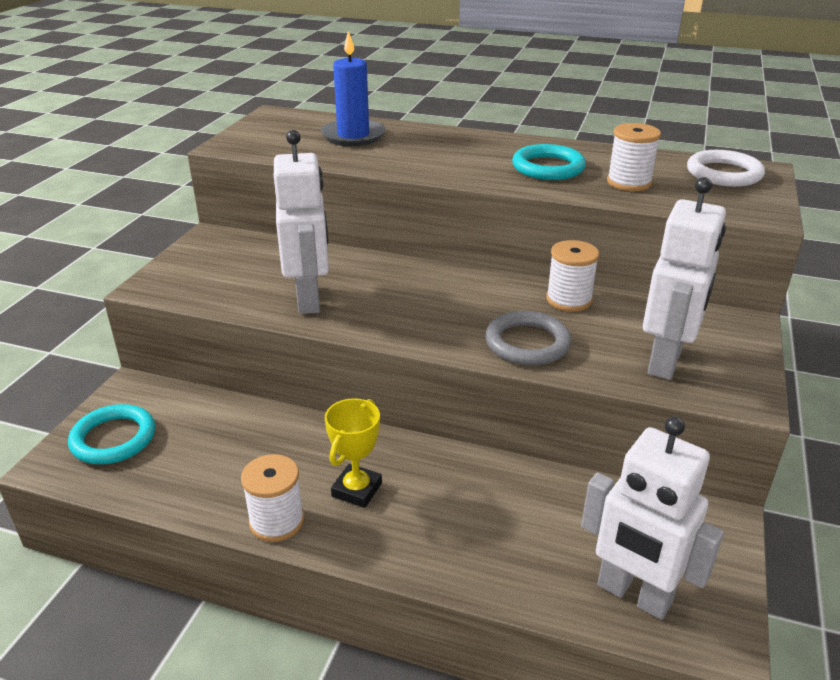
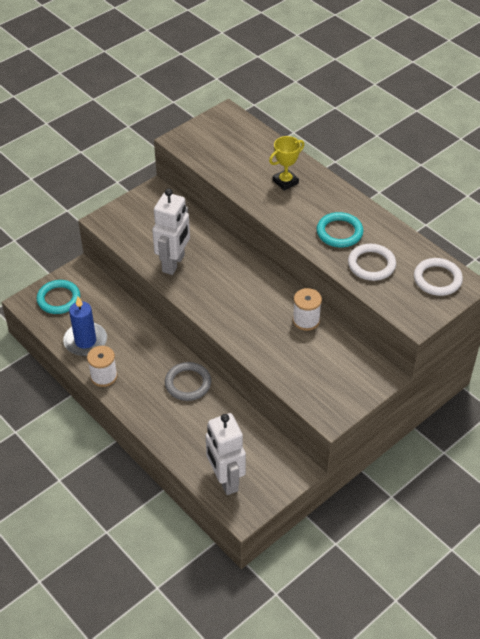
camera: 30 degrees right, 15 degrees up
blue candle [321,31,386,146] -> blue candle moved to [63,296,107,356]
yellow trophy [325,398,382,508] -> yellow trophy moved to [269,136,304,191]
grey ring [485,311,571,365] -> grey ring moved to [165,362,211,401]
white spool [607,123,661,191] -> white ring [348,244,396,281]
white robot [643,177,726,380] -> none

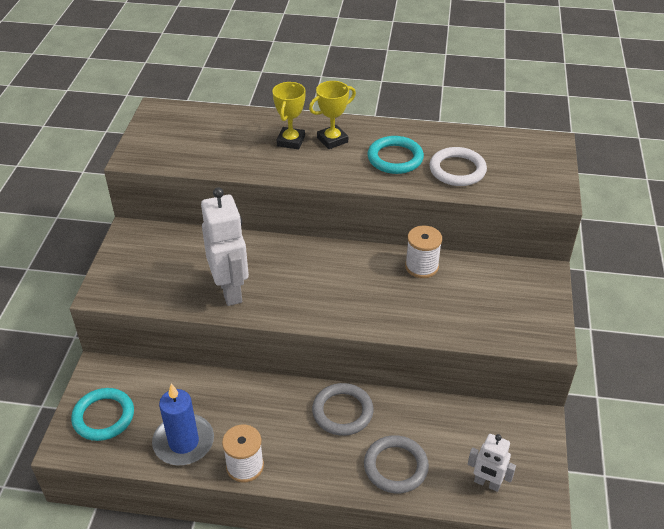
camera: 40 degrees left, 5 degrees down
white robot [206,413,246,495] -> white robot [468,434,516,492], size x0.57
white ring [414,258,463,296] -> none
none -> yellow trophy [309,81,356,149]
none -> grey ring [364,435,429,493]

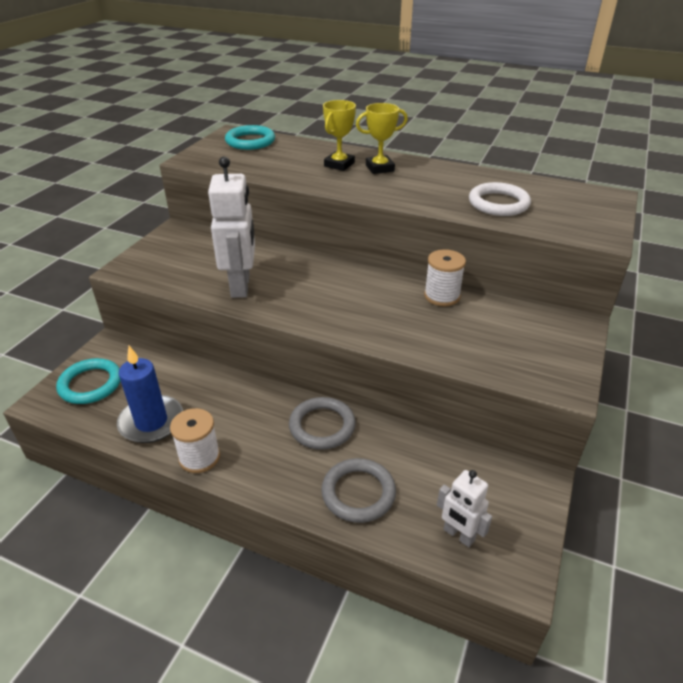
camera: 15 degrees right, 5 degrees down
turquoise ring [367,136,424,174] -> turquoise ring moved to [225,125,275,150]

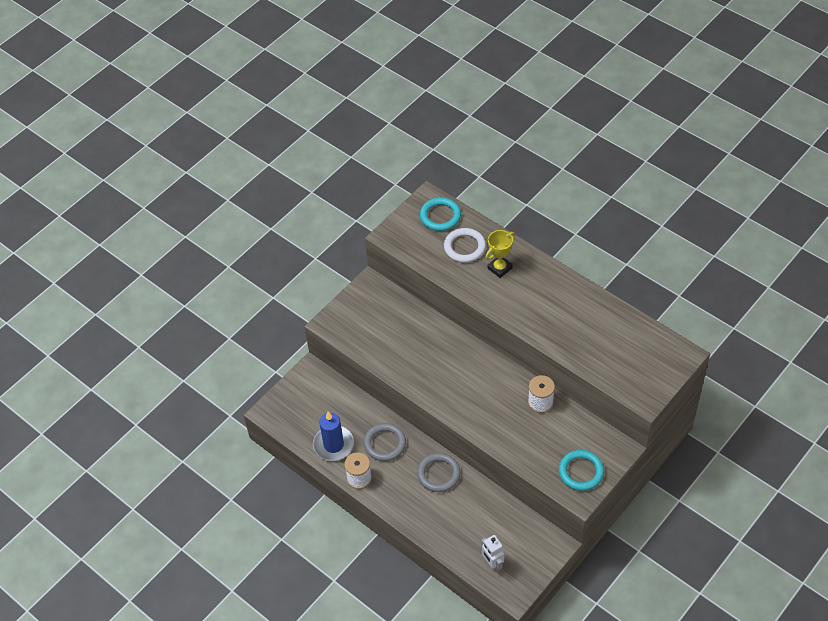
camera: 20 degrees right, 15 degrees up
turquoise ring [56,358,121,404] -> turquoise ring moved to [559,450,604,491]
white robot [208,156,255,298] -> none
grey ring [321,458,396,523] -> grey ring moved to [363,423,406,461]
yellow trophy [356,103,408,174] -> none
white ring [469,182,531,216] -> white ring moved to [444,228,486,263]

